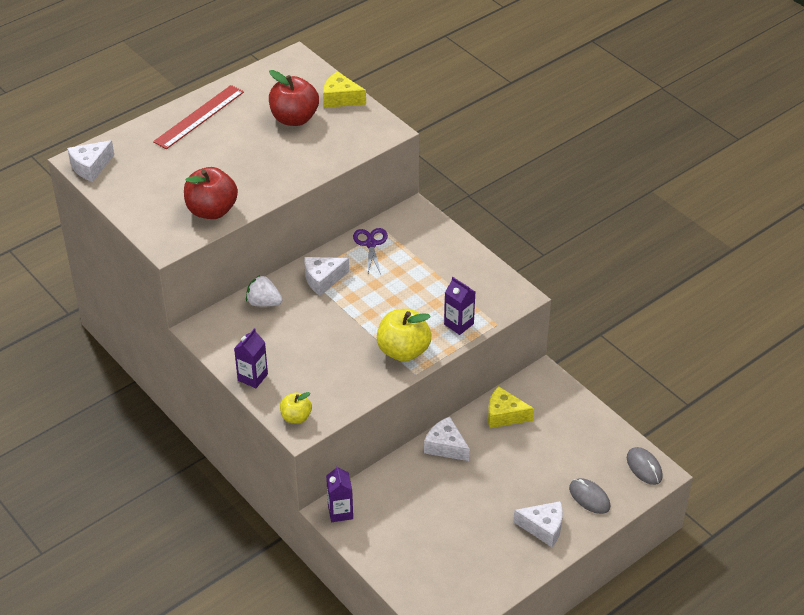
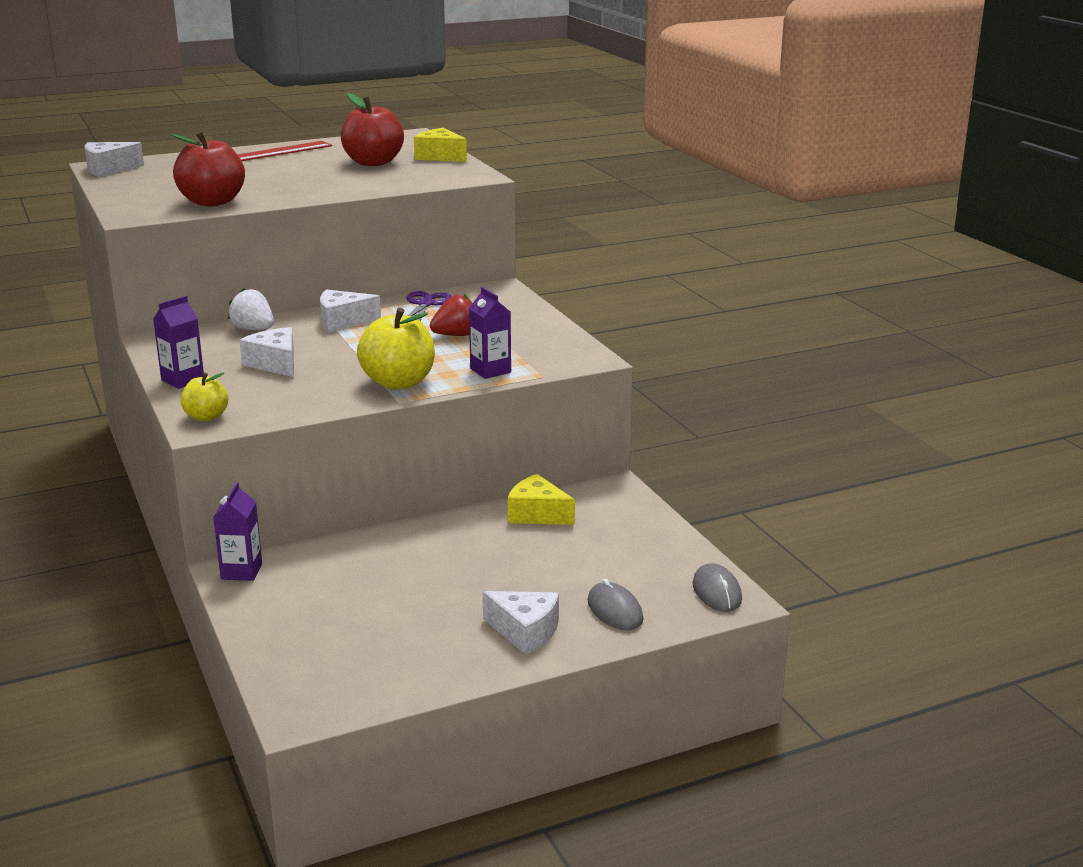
camera: 15 degrees right, 20 degrees down
white cheese [424,417,470,461] -> white cheese moved to [239,327,294,377]
none -> red strawberry [430,294,472,336]

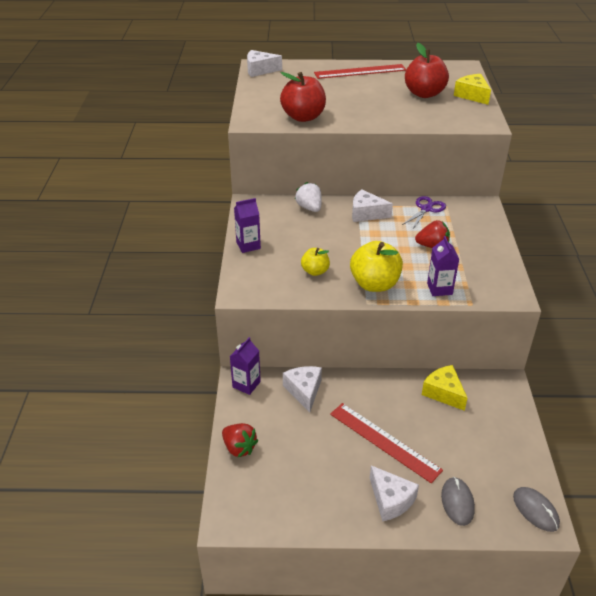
camera: 25 degrees right, 15 degrees up
yellow apple [180,372,228,421] -> yellow apple moved to [301,248,330,276]
white cheese [239,327,294,377] -> white cheese moved to [283,366,322,412]
grey mouse [693,563,742,612] -> grey mouse turned 45 degrees counterclockwise [513,487,560,532]
none -> red strawberry [222,423,258,457]
none -> red ruler [330,403,443,483]

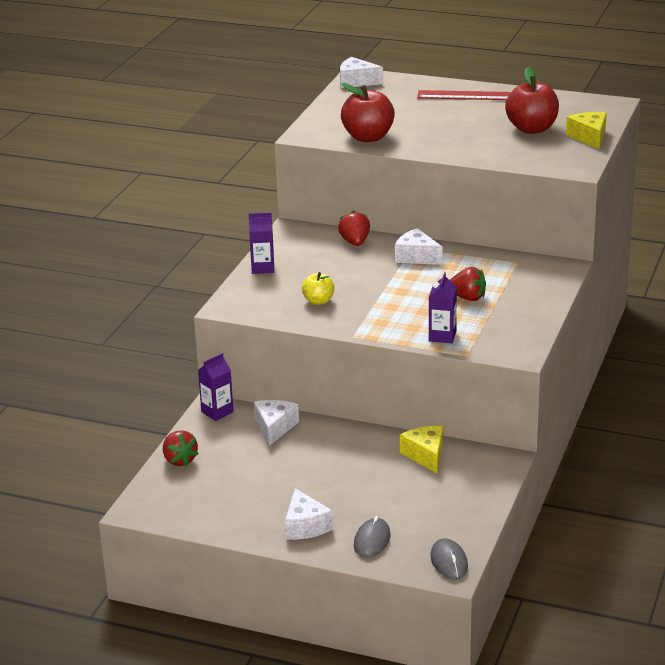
camera: 20 degrees right, 10 degrees down
white strawberry [295,182,322,212] -> red strawberry [338,210,370,246]
red ruler [330,403,443,483] -> none
yellow apple [350,241,403,292] -> none
purple scissors [402,196,446,230] -> none

